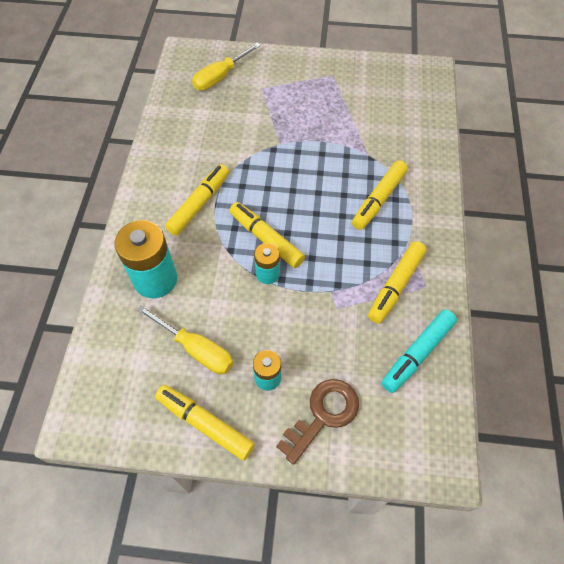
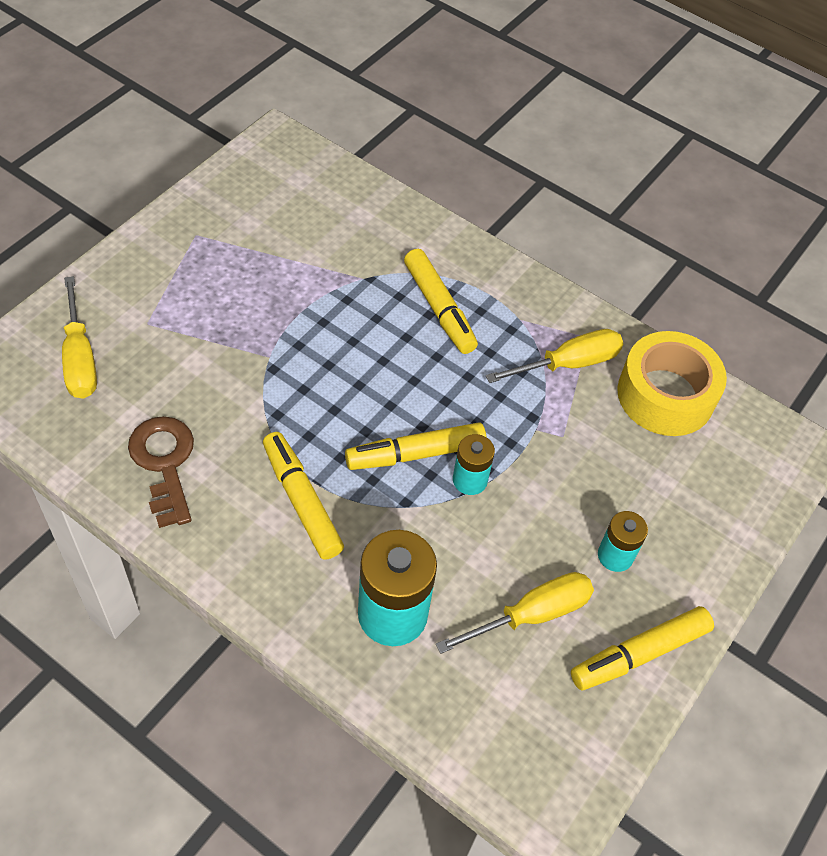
camera: 65 degrees left, 5 degrees down
brown key [276,379,359,465] -> brown key moved to [128,416,194,528]
yellow marker [368,241,426,324] -> yellow screwdriver [486,329,623,383]
turquoise marker [382,309,457,393] -> yellow tape [617,331,727,436]

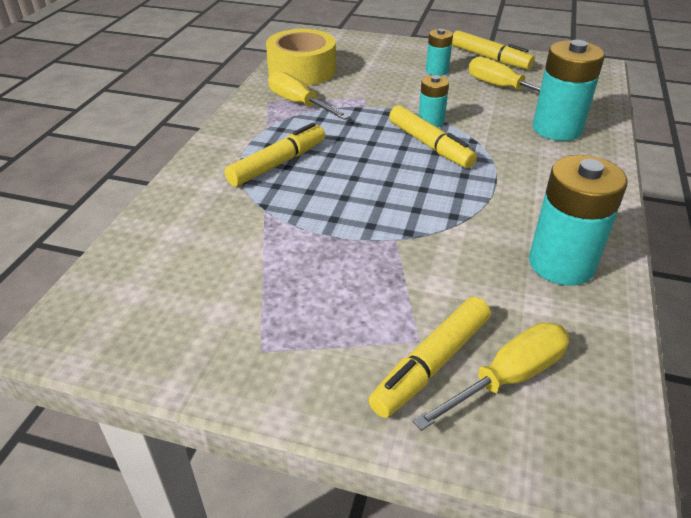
camera: 105 degrees left, 15 degrees down
brown key [128,416,194,528] -> turquoise battery [529,155,628,286]
yellow marker [263,432,344,560] -> yellow marker moved to [368,297,491,418]

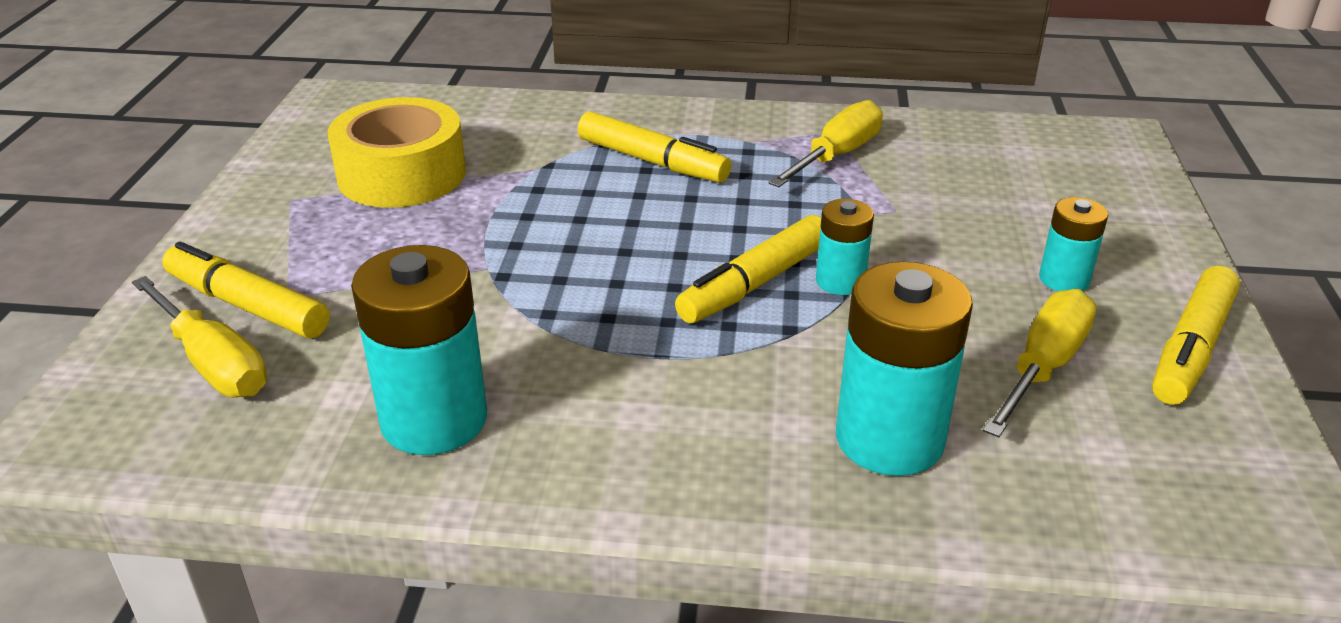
camera: 80 degrees right, 5 degrees down
yellow tape [266,29,336,86] -> yellow tape moved to [328,97,466,208]

